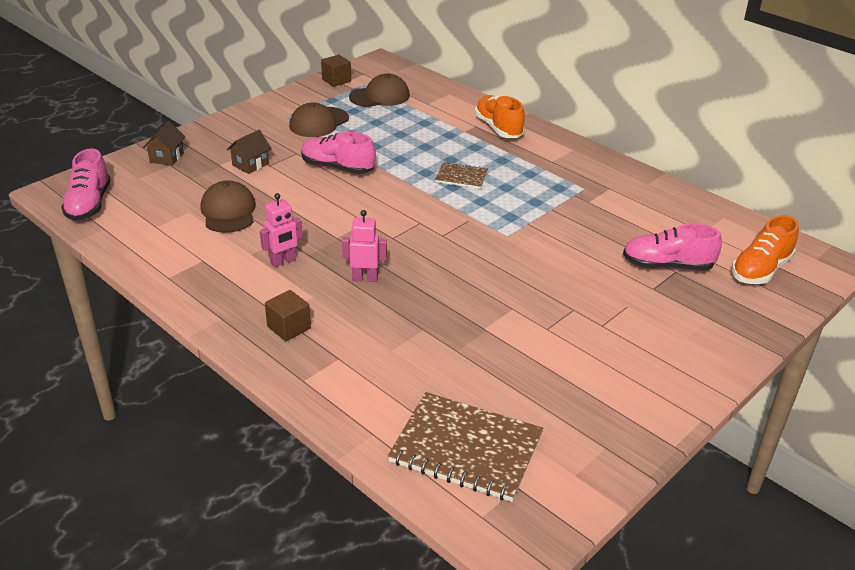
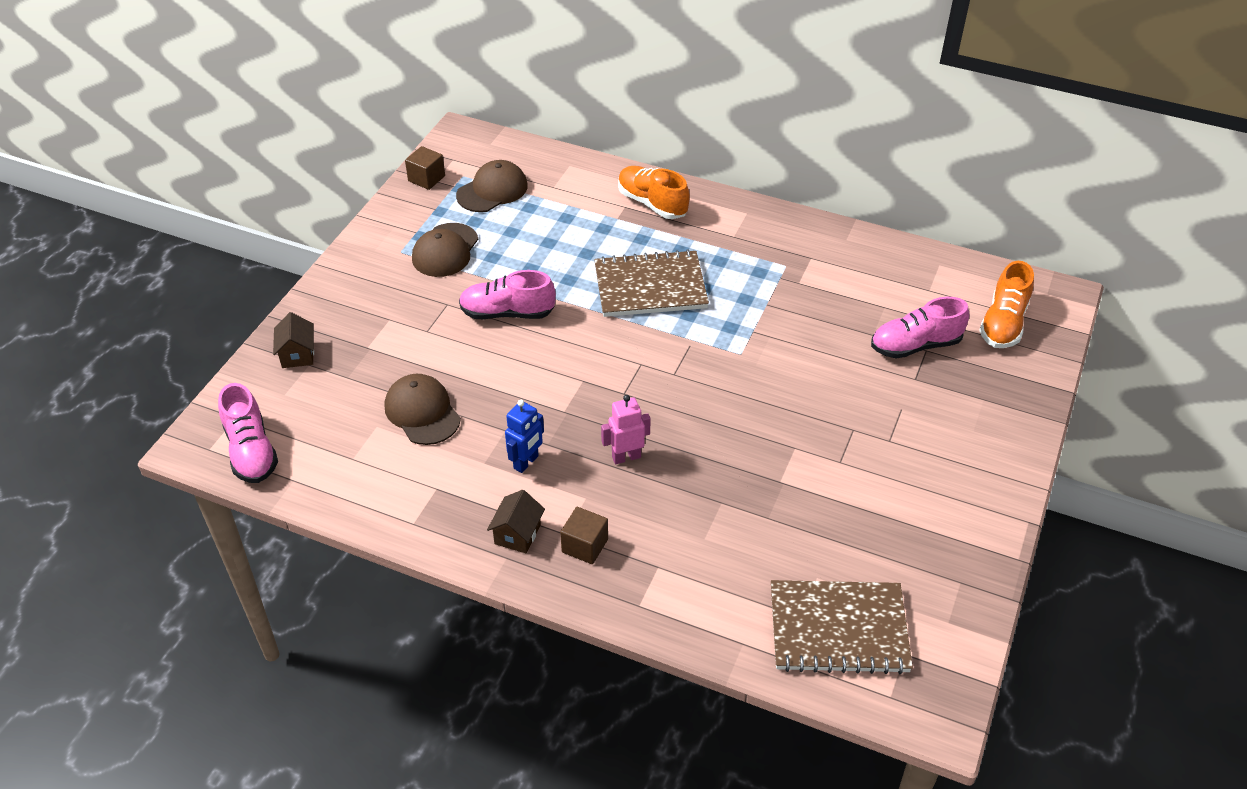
camera: 20 degrees left, 10 degrees up
brown house [227,130,272,174] -> brown house moved to [487,490,545,553]
pink robot [260,193,303,267] -> blue robot [505,400,544,473]
brown notebook [435,162,488,189] -> brown notebook [594,249,709,317], size x1.94

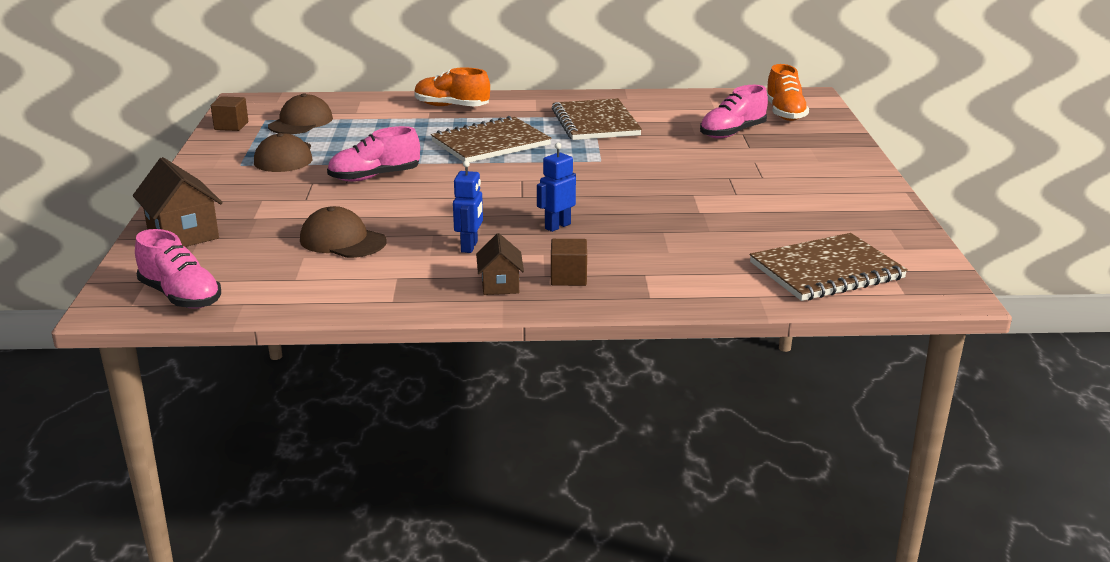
camera: 25 degrees left, 20 degrees down
brown house [273,312,314,368] -> brown house [133,157,223,247], size x1.65
pink robot [601,395,651,464] -> blue robot [537,143,576,232]
none -> brown notebook [552,98,642,140]

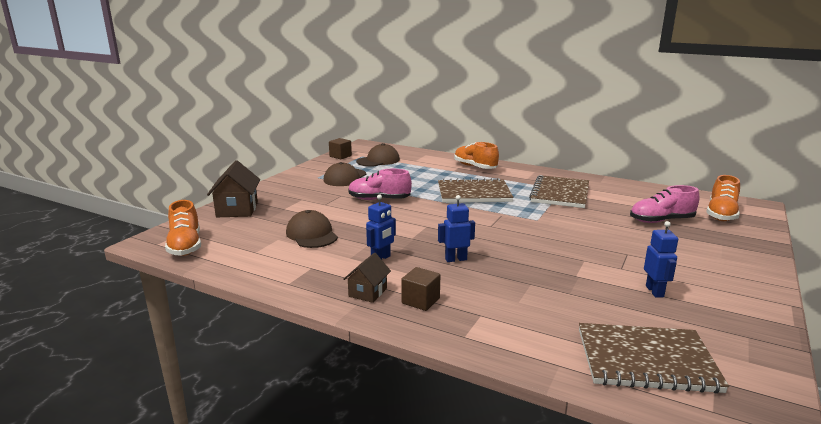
camera: 30 degrees right, 5 degrees down
pink shoe [135,229,221,309] -> orange shoe [165,200,201,256]
none -> blue robot [644,221,678,298]

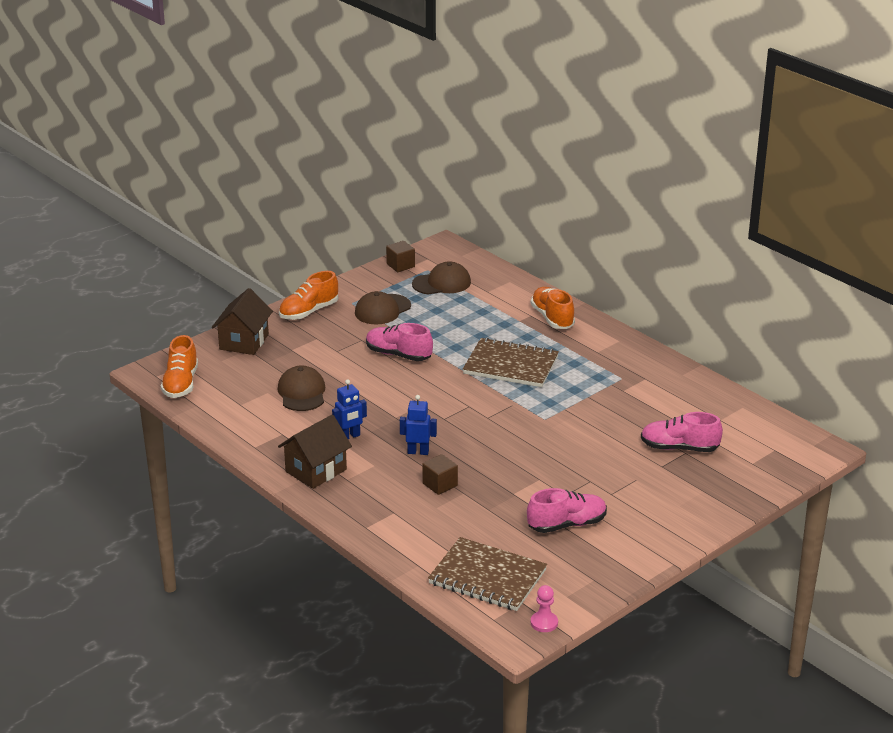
camera: 20 degrees right, 10 degrees up
brown house [343,253,391,303] -> brown house [278,414,352,489], size x1.65
brown cube [401,267,440,311] -> brown cube moved to [422,454,458,495]
brown notebook [529,175,589,208] -> none
blue robot [644,221,678,298] -> pink shoe [527,488,607,533]
orange shoe [706,175,740,221] -> orange shoe moved to [279,271,338,320]
none -> pink pawn [531,585,558,632]

